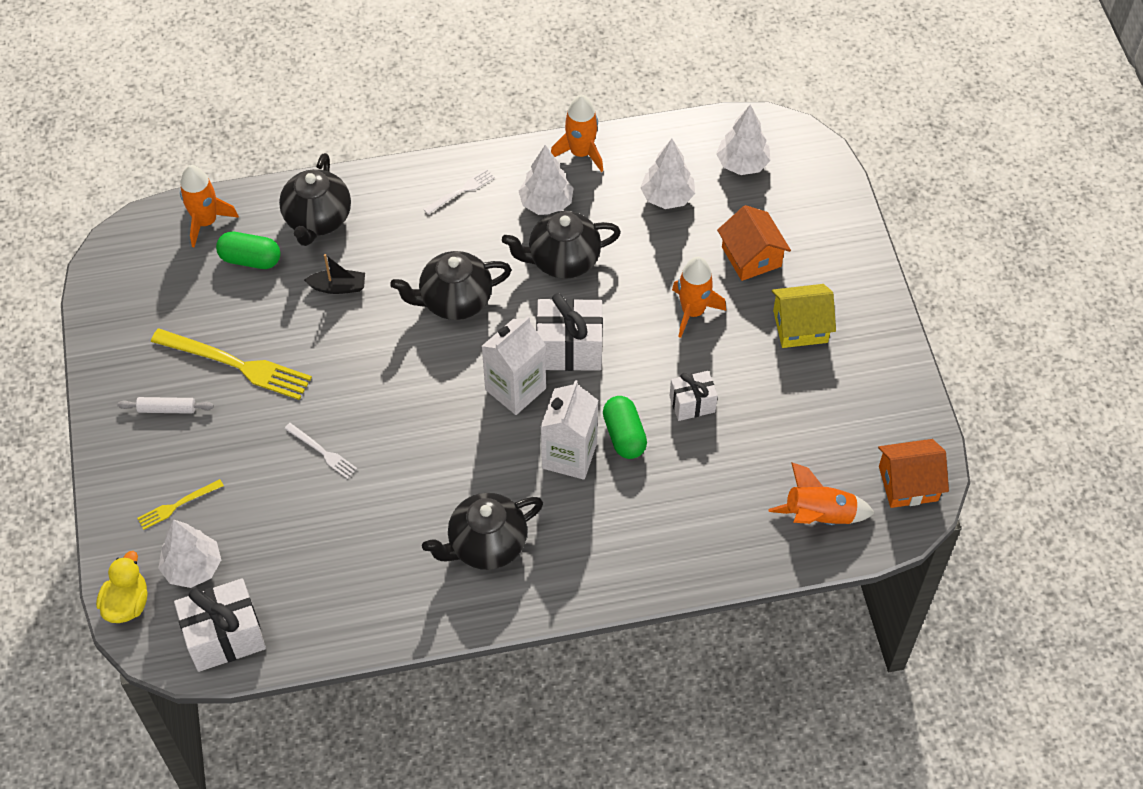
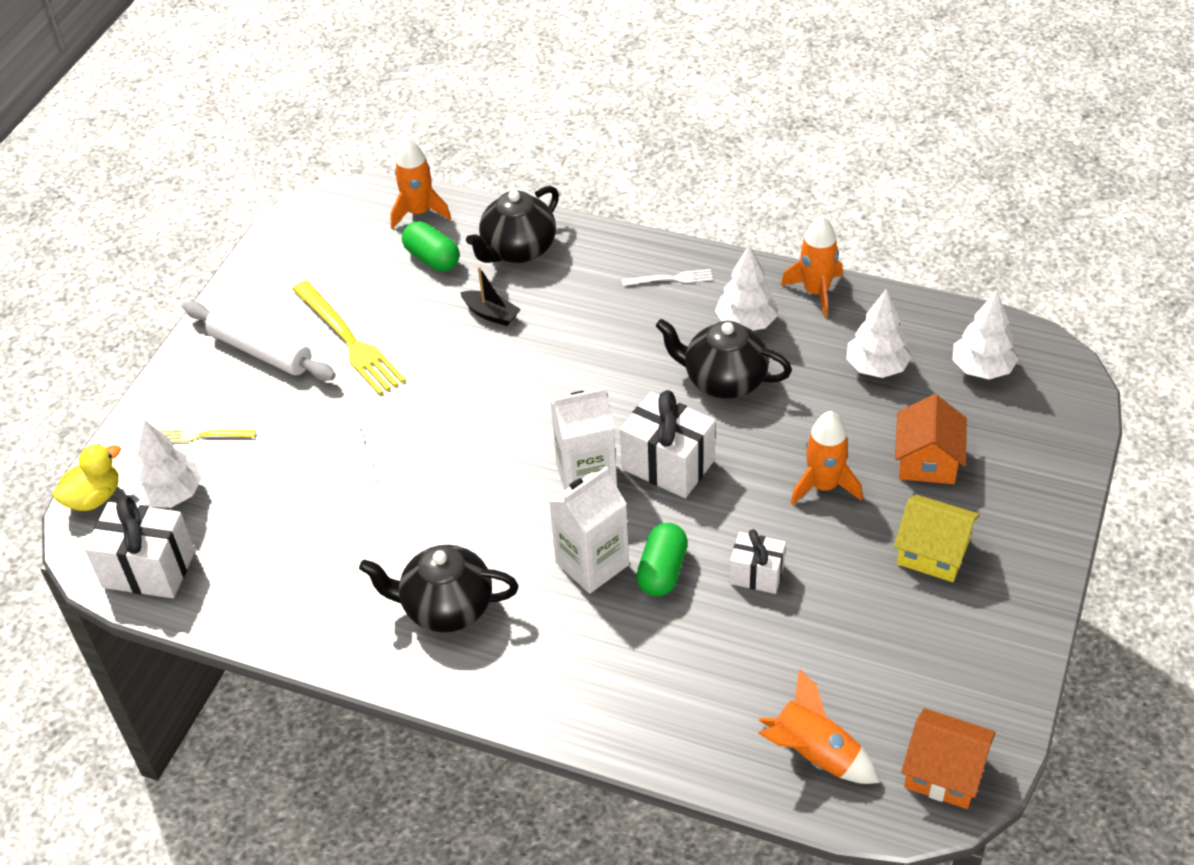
camera: 35 degrees right, 10 degrees down
white rolling pin [118,397,214,414] -> white rolling pin [183,301,336,381], size x1.90
black teapot [390,251,511,320] -> none

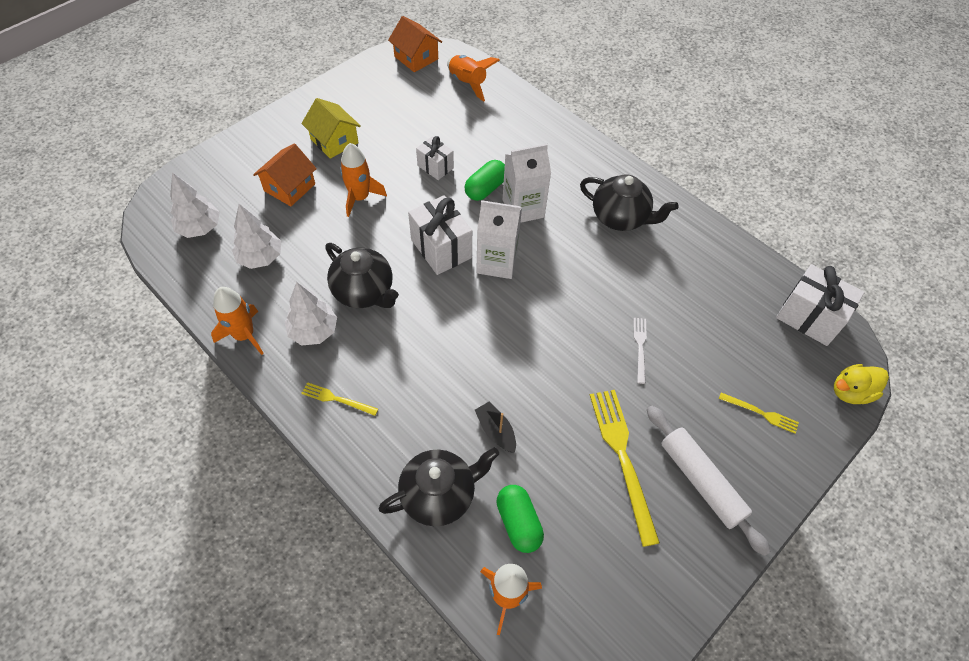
camera: 160 degrees left, 10 degrees up
white tree [134,420,202,508] -> none
white fork [622,269,713,286] -> yellow fork [301,382,378,416]

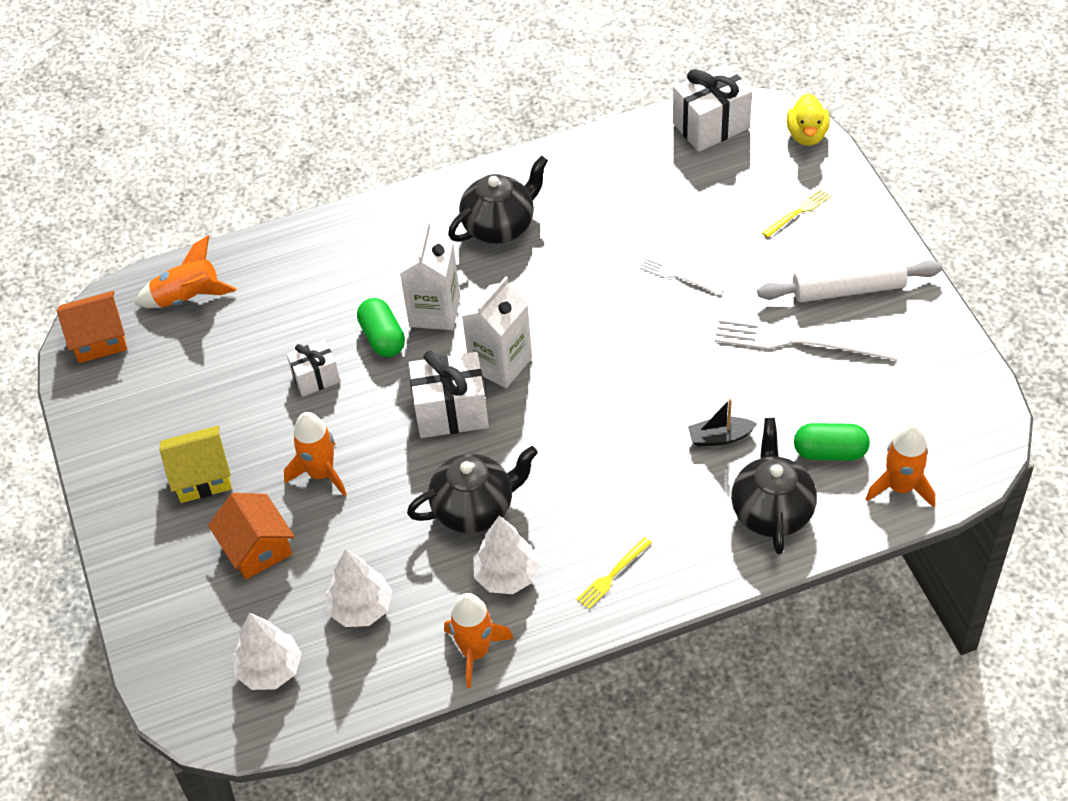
camera: 60 degrees left, 5 degrees down
yellow fork [590,390,660,547] -> white fork [715,317,897,360]

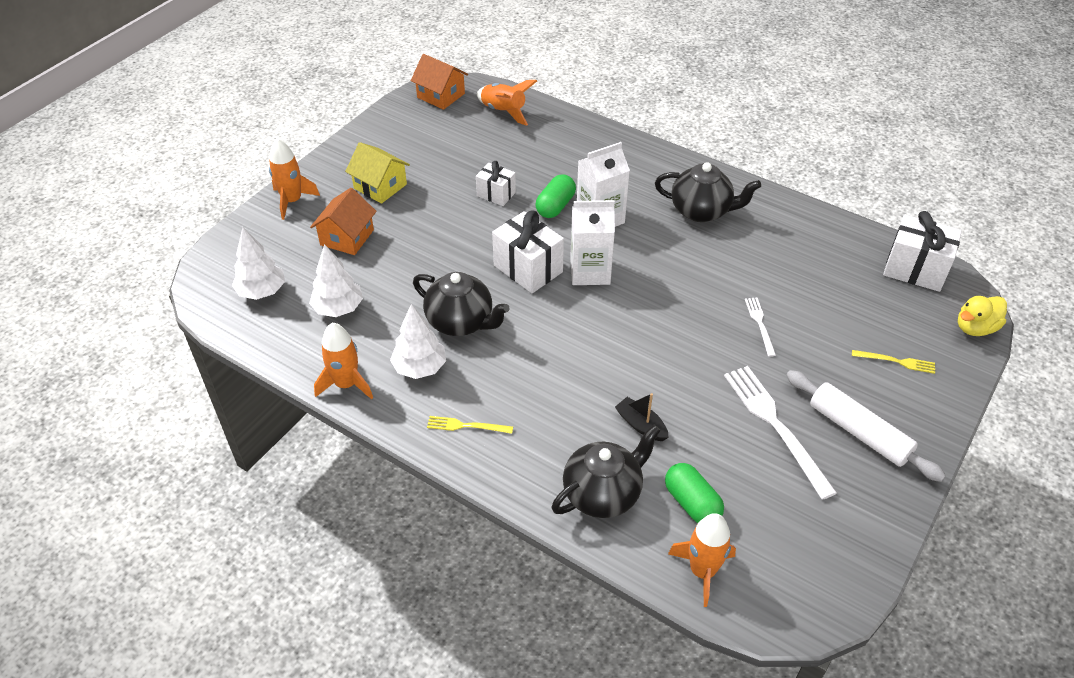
camera: 50 degrees right, 5 degrees down
orange rocket [284,412,347,496] -> orange rocket moved to [269,138,320,220]

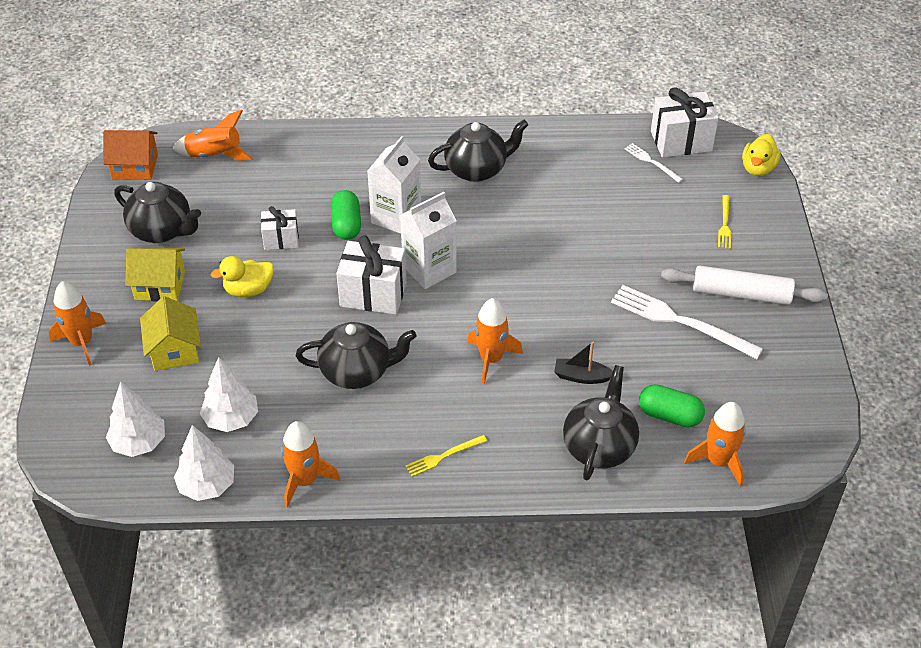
camera: 35 degrees left, 0 degrees up
orange house [310,188,376,255] -> yellow house [140,296,201,371]
white tree [390,304,446,379] -> white tree moved to [174,425,234,501]
white fork [745,297,776,357] -> white fork moved to [624,143,683,183]
yellow fork [852,350,935,374] -> yellow fork turned 120 degrees clockwise [718,195,731,249]
none -> black teapot [114,182,201,243]
none -> yellow duck [211,256,274,297]
none -> orange rocket [467,298,523,384]

